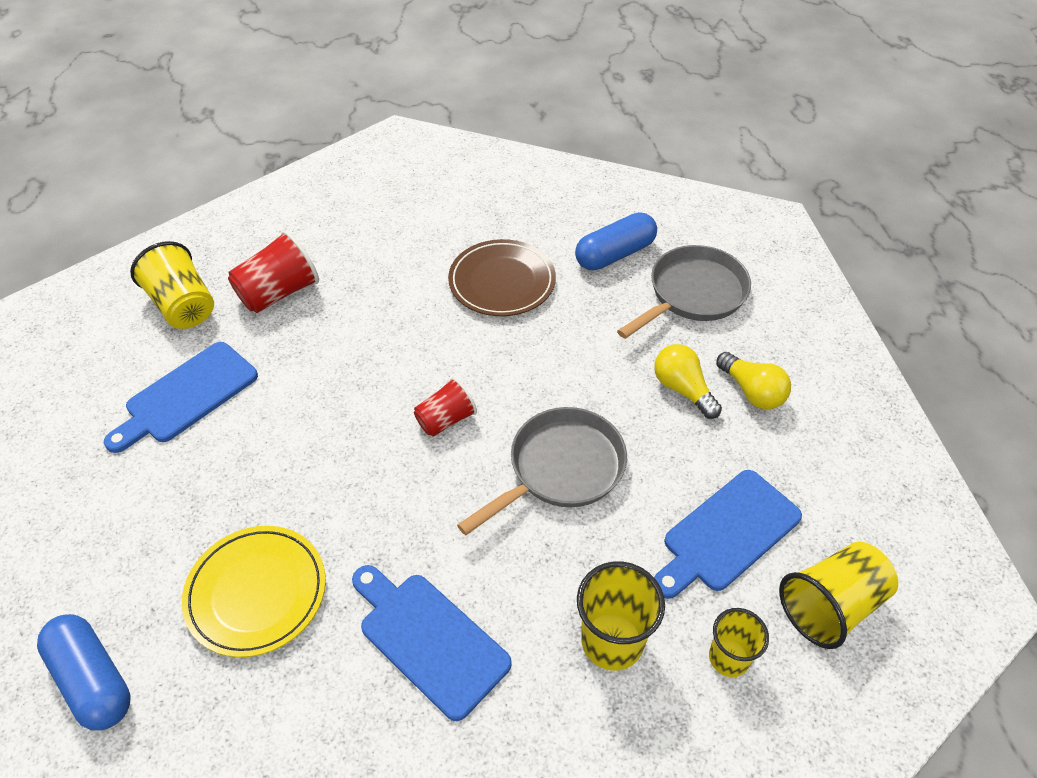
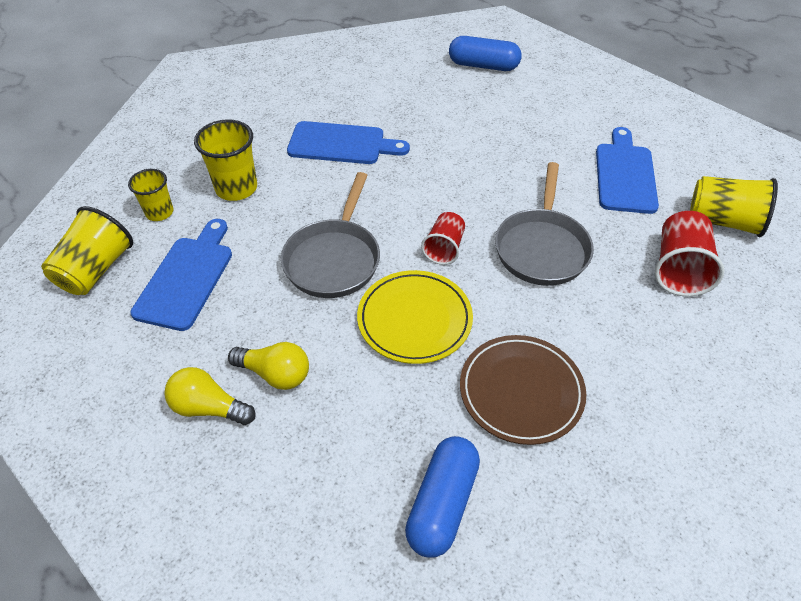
camera: 145 degrees right, 0 degrees up
yellow plate [182,526,326,657] -> yellow plate moved to [357,270,473,364]
grey pan [617,245,751,339] -> grey pan moved to [495,162,594,286]

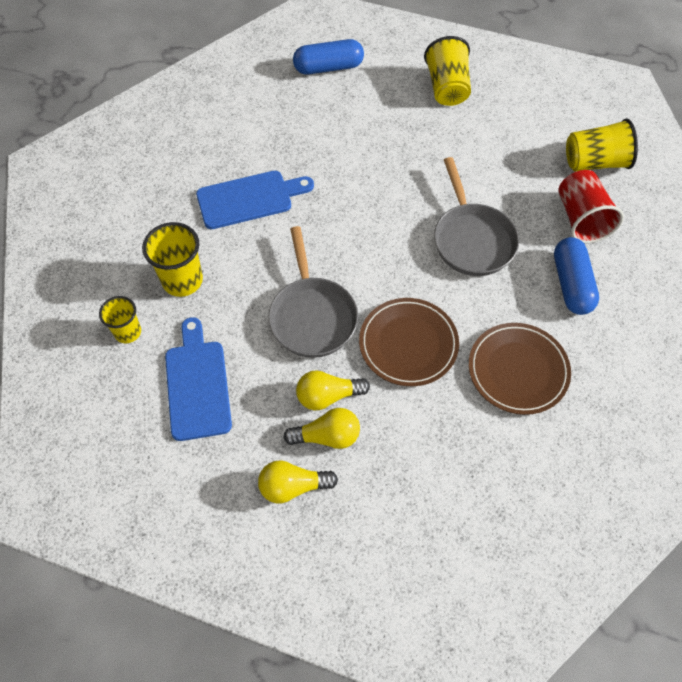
camera: 25 degrees left, 10 degrees up
yellow cup [41,206,133,295] -> yellow cup moved to [424,36,471,106]
yellow plate [357,270,473,364] -> brown plate [359,298,459,386]
blue capsule [405,436,480,557] -> blue capsule moved to [554,237,599,315]
red cup [421,212,465,265] -> none
blue cutting board [596,127,659,214] -> none
none -> yellow light bulb [296,370,370,410]

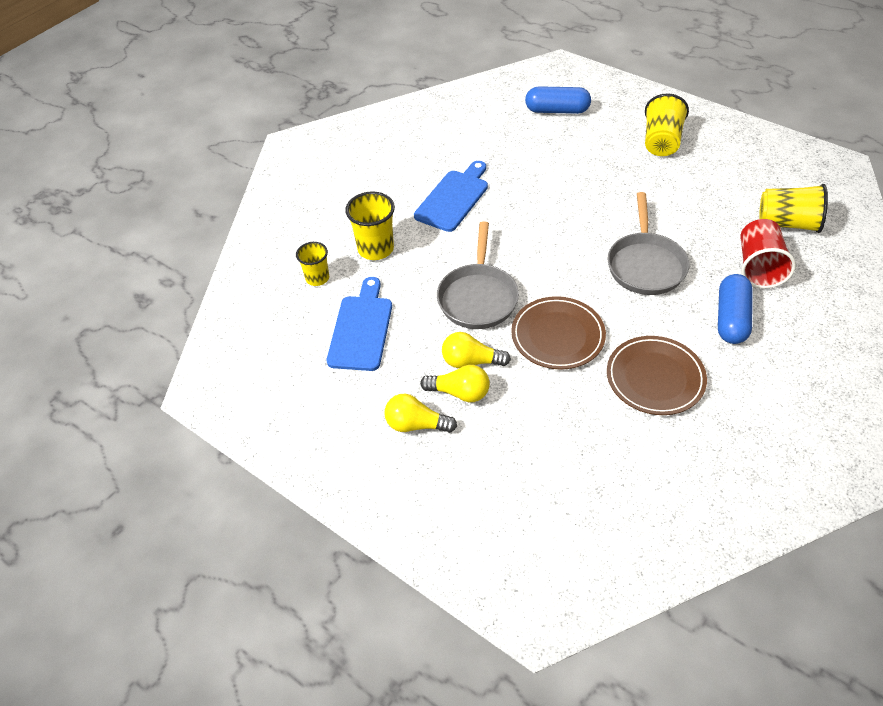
camera: 20 degrees right, 10 degrees down
blue cutting board [196,171,314,229] -> blue cutting board turned 60 degrees counterclockwise [414,161,488,232]

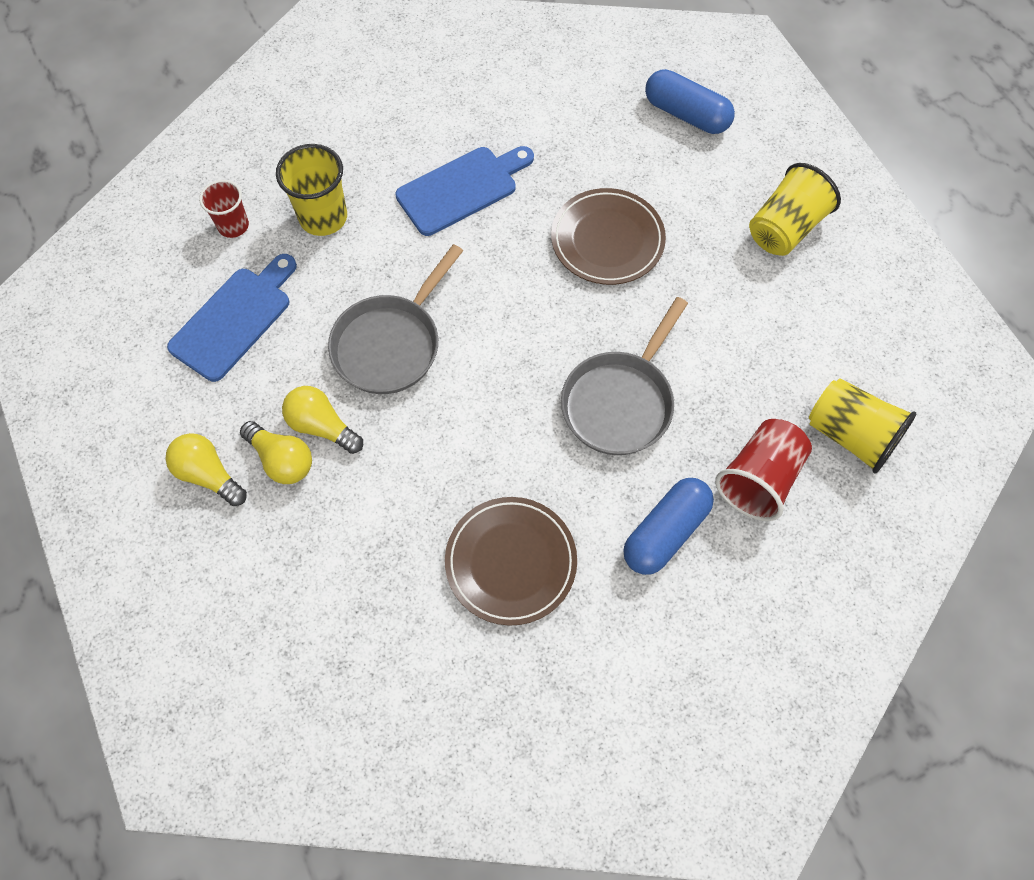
camera: 25 degrees right, 15 degrees up
yellow cup [296,242,329,286] -> red cup [199,180,249,238]
brown plate [511,296,606,370] -> brown plate moved to [551,188,666,285]

